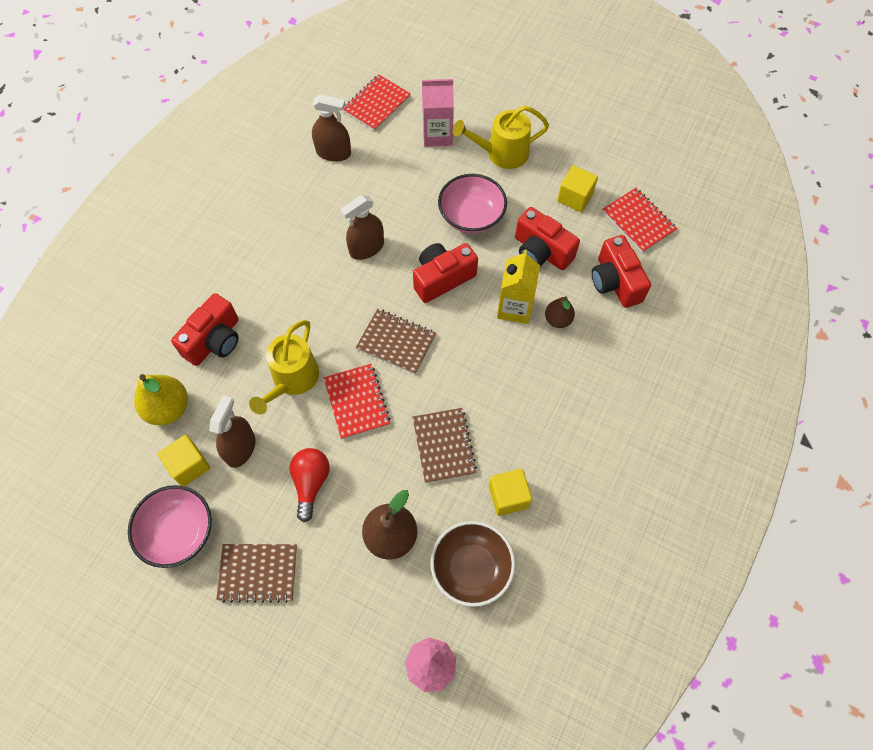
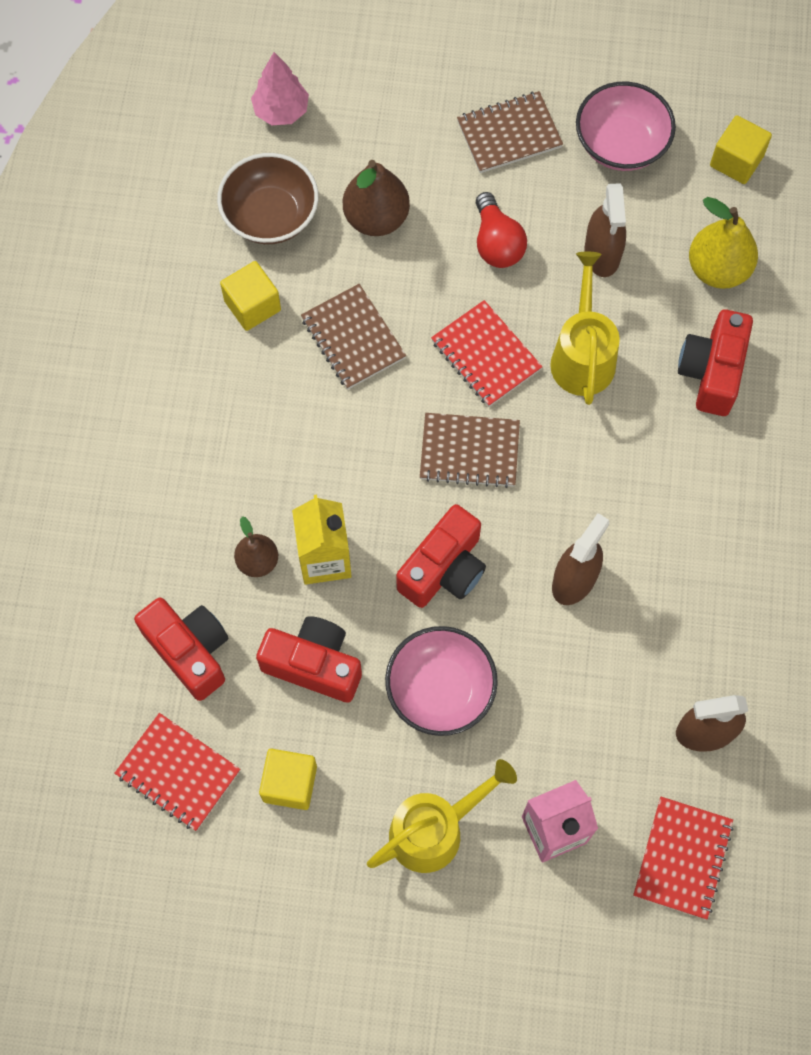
camera: 160 degrees right, 5 degrees up
yellow cube [158,435,210,486] -> yellow cube moved to [710,115,772,184]

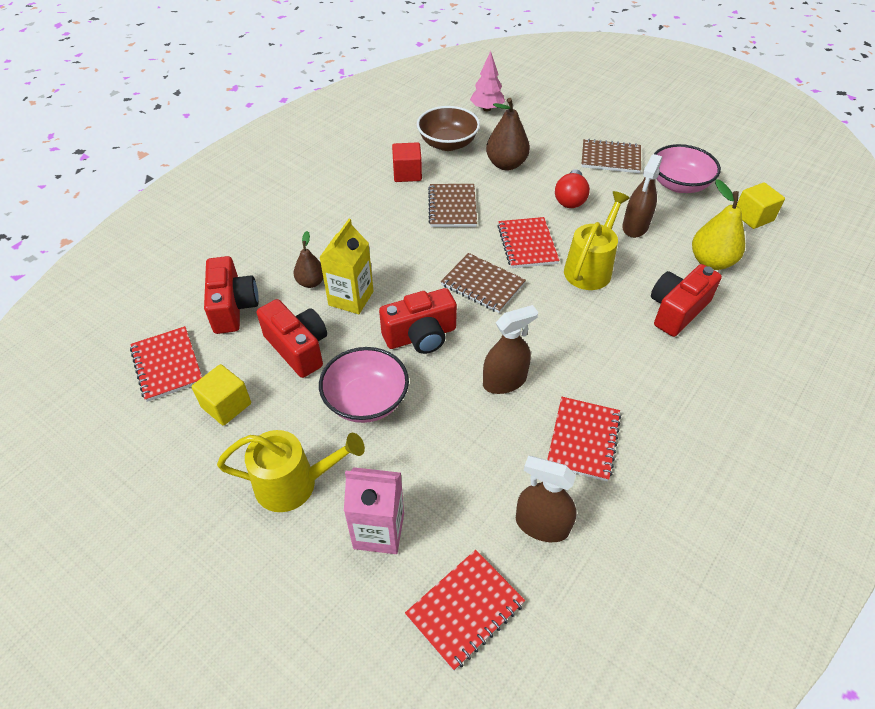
camera: 30 degrees right, 20 degrees down
yellow cube [220,261,281,331] -> red cube [392,142,422,182]
none -> red notebook [547,397,621,481]

